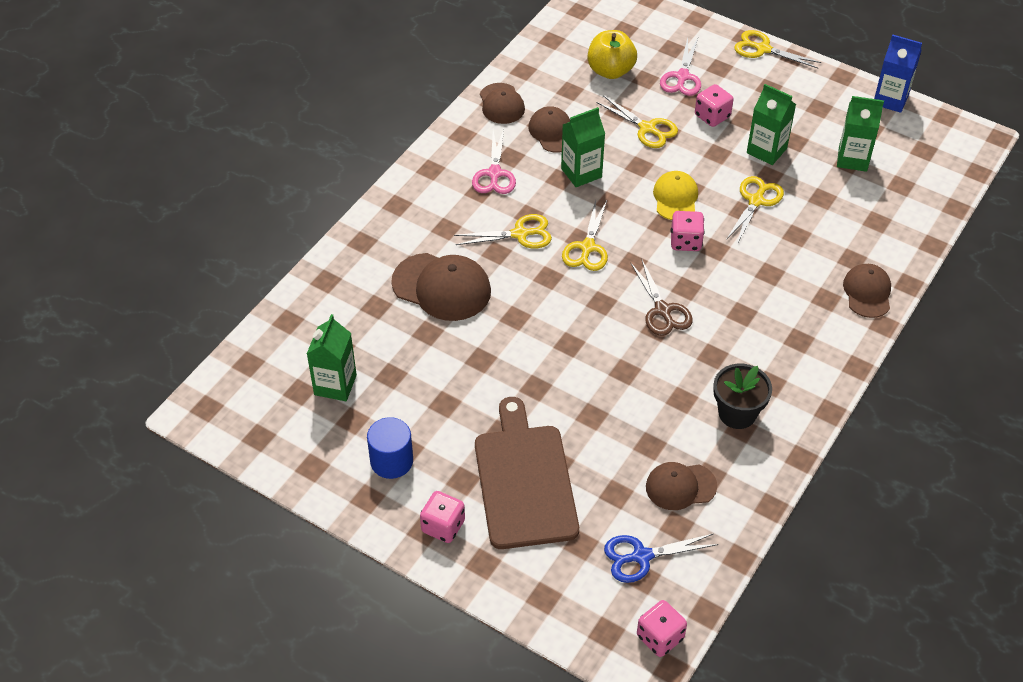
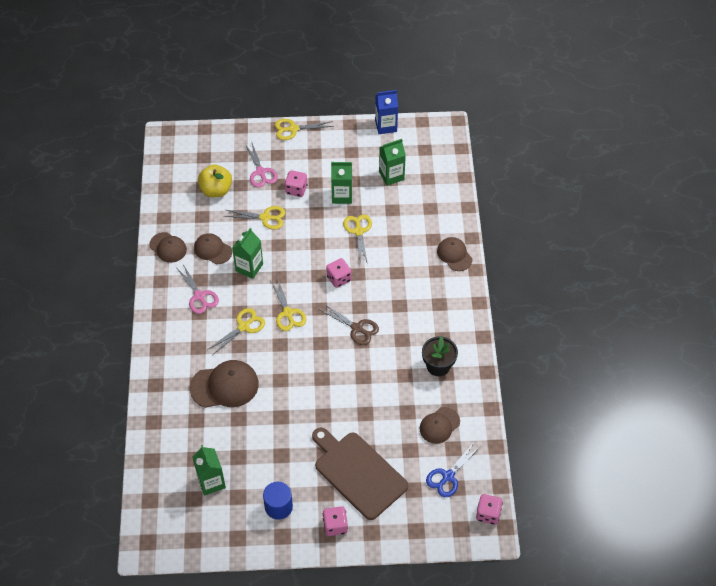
camera: 35 degrees left, 5 degrees up
yellow cap [653,171,698,220] -> none

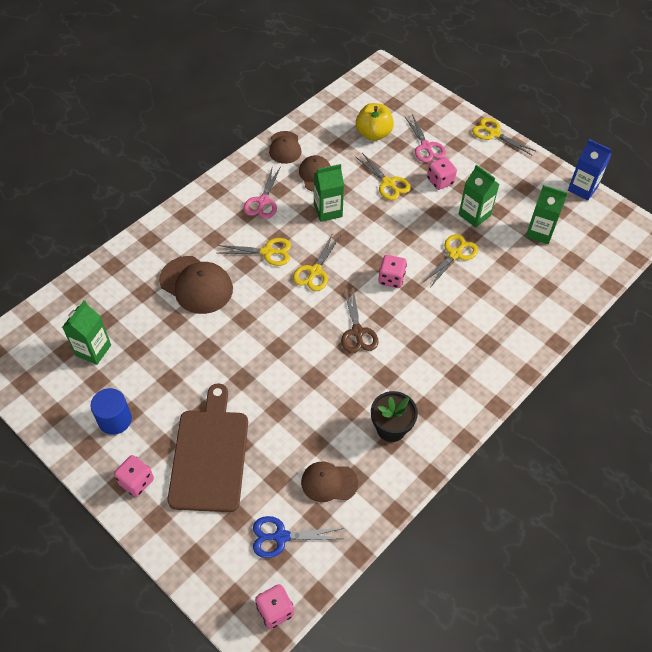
camera: 45 degrees right, 0 degrees up
pink scissors [245,143,278,187] -> pink scissors turned 45 degrees counterclockwise [405,114,446,162]
brown cap [437,237,472,271] -> none

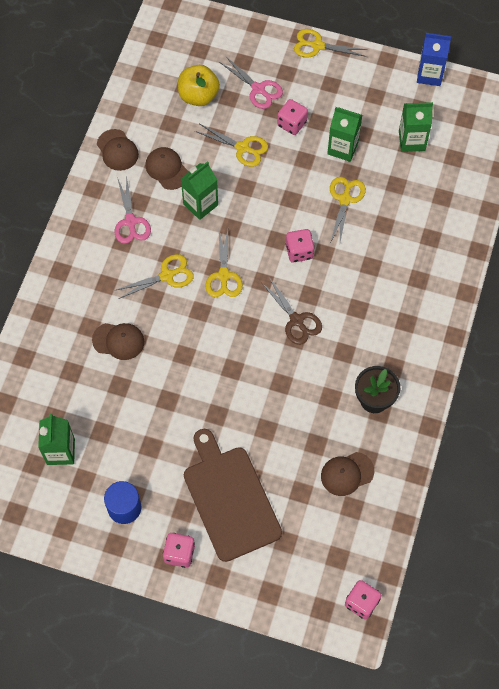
camera: 25 degrees left, 10 degrees up
brown cap [159,256,233,314] -> brown cap [92,323,144,360], size x0.63
blue scissors [253,516,343,558] -> none

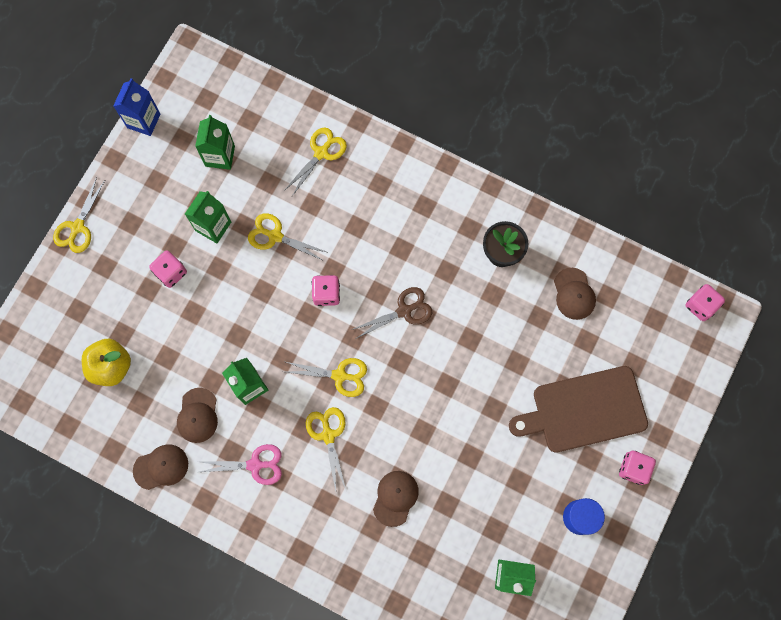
camera: 80 degrees left, 10 degrees up
brown cap [146,147,189,190] -> brown cap turned 60 degrees counterclockwise [177,388,218,443]
yellow scissors [195,124,268,167] -> yellow scissors moved to [284,127,347,196]
pink scissors [219,57,283,109] -> none

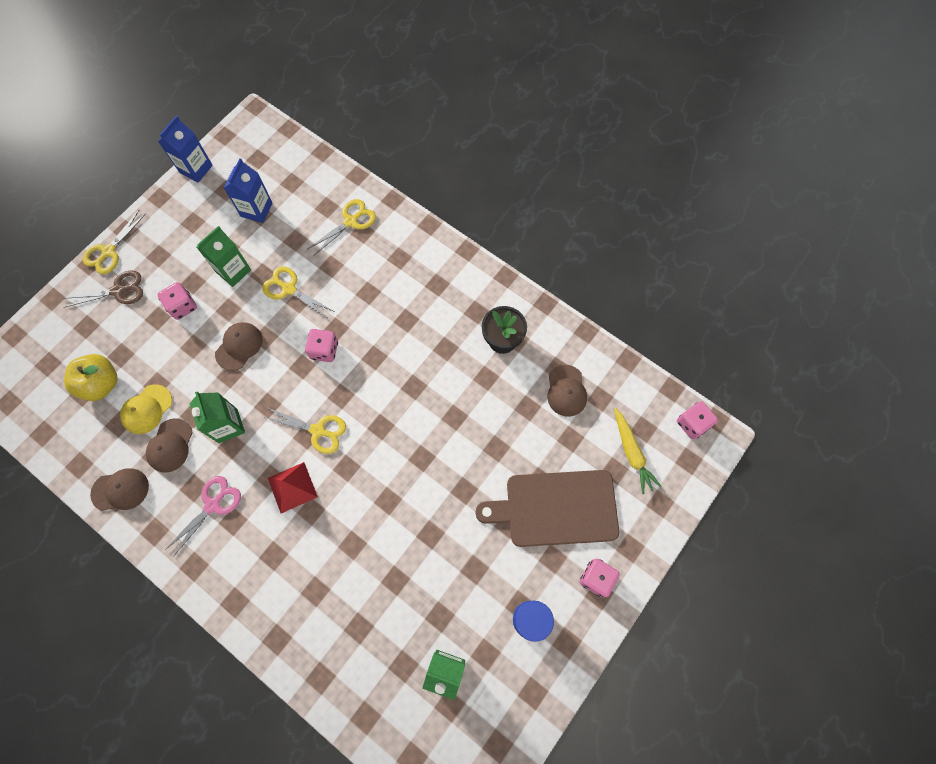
camera: 10 degrees right, 5 degrees down
green carton [195,115,235,170] -> blue carton [224,158,273,223]
pink scissors [200,444,282,485] -> pink scissors turned 60 degrees counterclockwise [165,476,241,557]
yellow scissors [306,407,347,492] -> red pyramid [268,462,318,513]
brown scissors [351,287,432,338] -> brown scissors moved to [62,270,143,308]
brown cap [373,471,419,527] -> brown cap moved to [215,322,262,371]
none -> yellow cap [120,384,172,434]
none -> yellow carrot [614,408,662,494]

